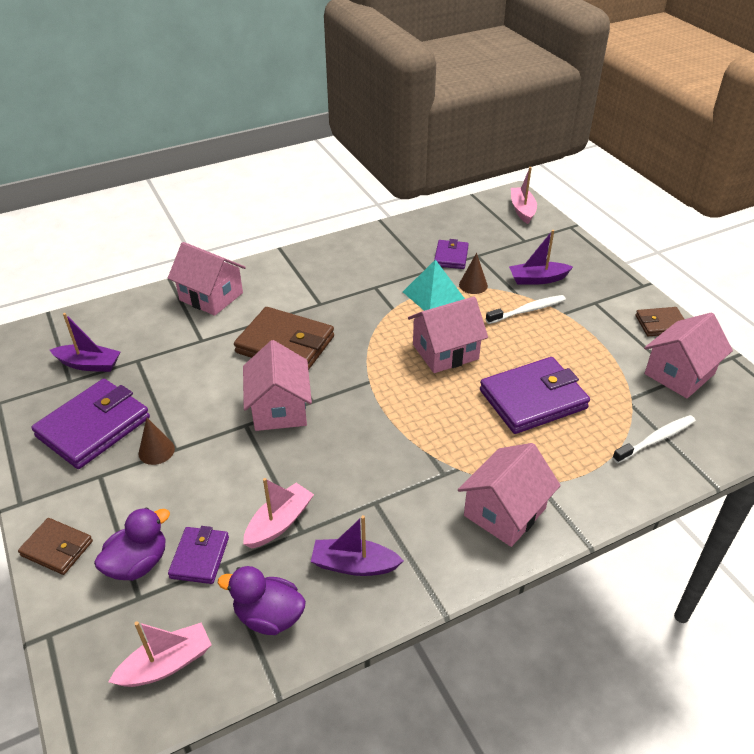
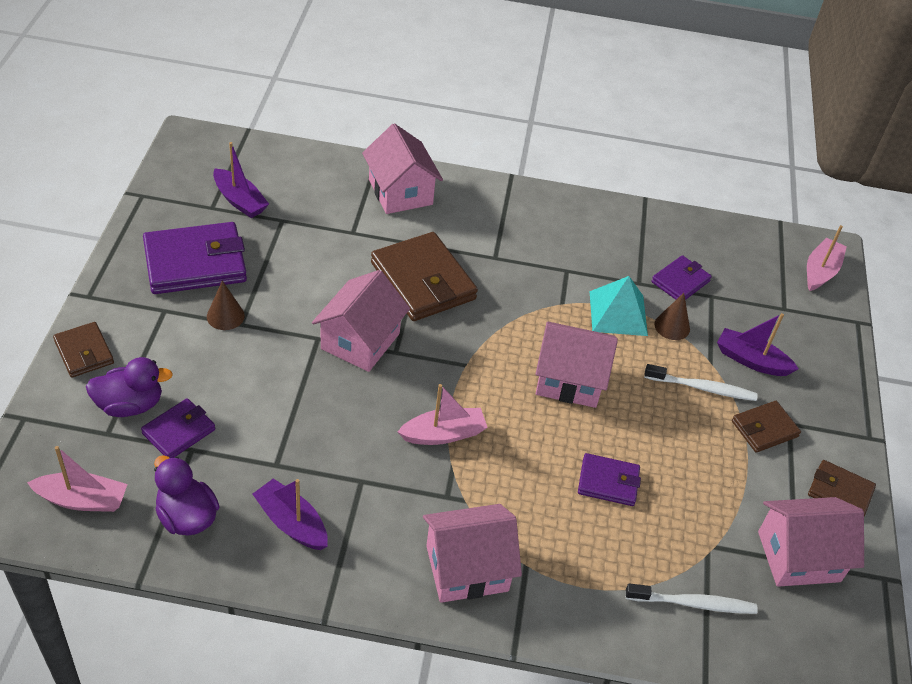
camera: 30 degrees right, 5 degrees up
pink boat [243,478,314,548] -> pink boat moved to [397,384,488,445]
purple wallet [480,357,590,434] -> purple wallet [578,453,641,506], size x0.55
none -> brown wallet [732,401,801,453]

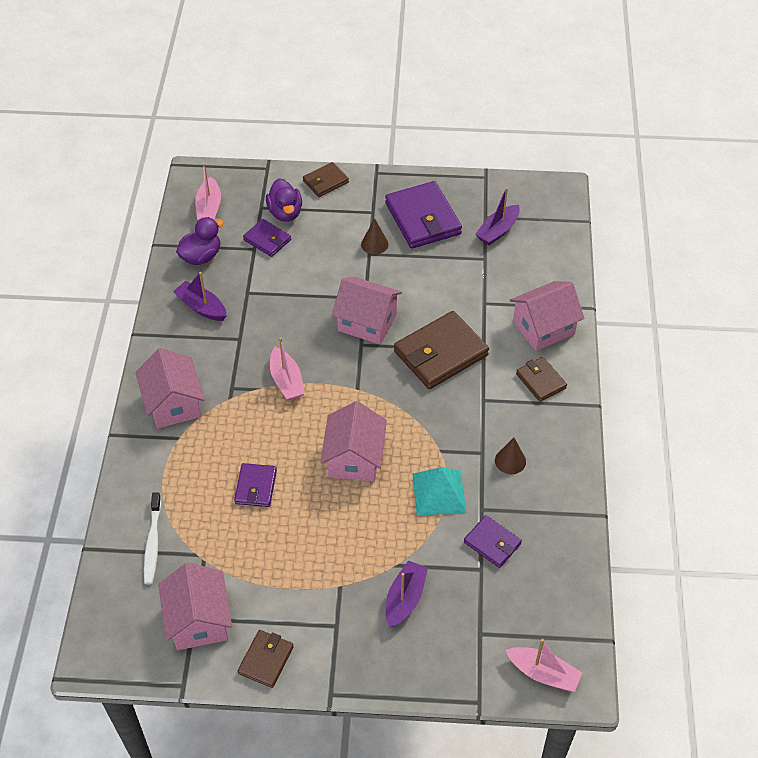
camera: 90 degrees right, 5 degrees up
purple boat [253,479,328,550] -> purple boat turned 90 degrees counterclockwise [173,272,226,321]
white toothbrush [644,364,758,401] -> none
brown cone [654,293,690,340] -> brown cone moved to [495,438,526,474]
brown wallet [732,401,801,453] -> brown wallet moved to [516,357,567,402]

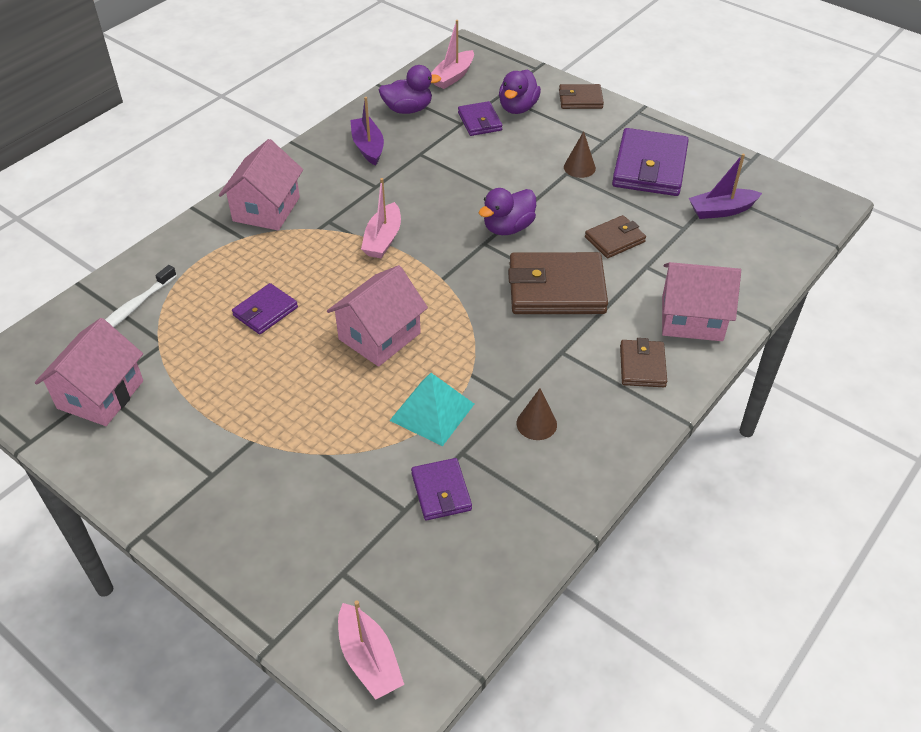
camera: 35 degrees right, 5 degrees down
brown wallet [238,630,294,688] -> brown wallet moved to [585,215,646,258]
pink house [332,277,402,345] -> purple duck [479,188,536,235]
purple boat [386,560,428,628] -> none

